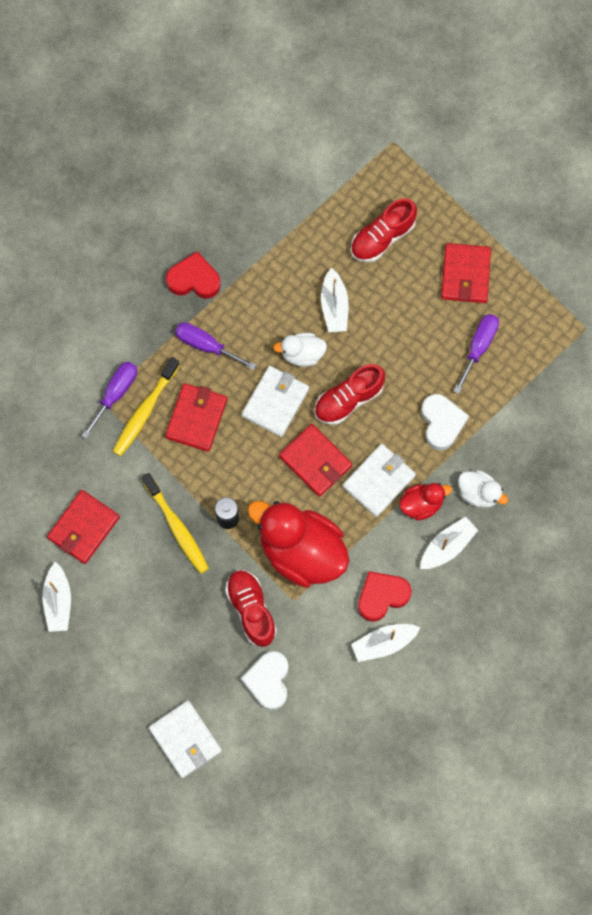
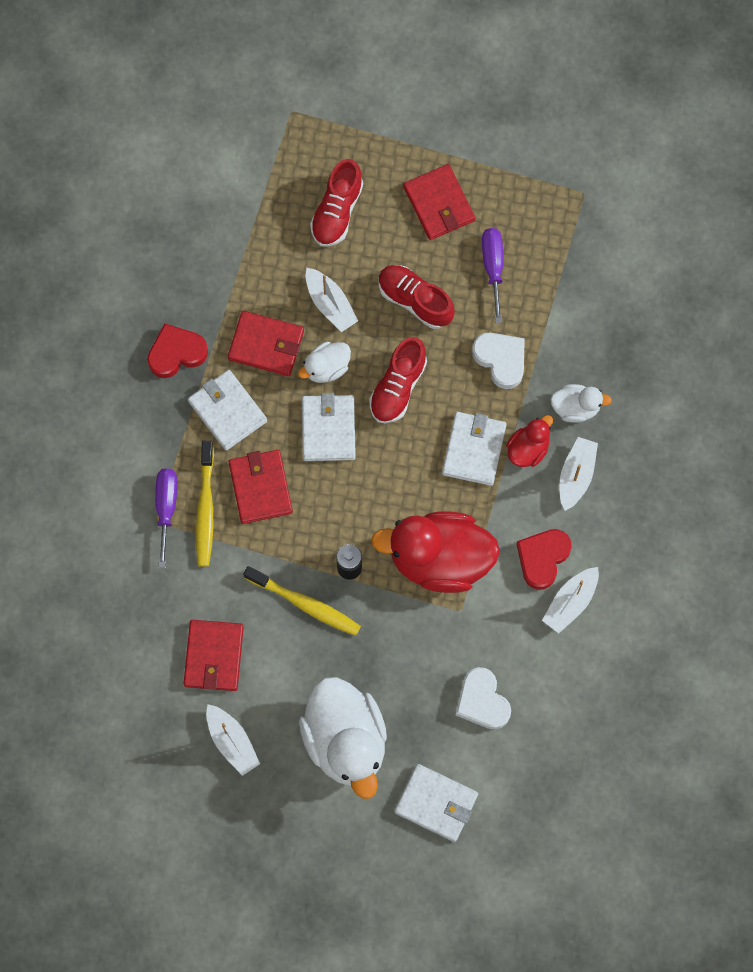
camera: 30 degrees left, 0 degrees up
purple screwdriver [175,322,256,370] -> white wallet [188,370,267,451]
red shoe [225,570,277,647] -> red shoe moved to [379,265,455,329]
red wallet [279,424,352,497] -> red wallet moved to [228,311,304,376]
none -> white duck [299,677,387,799]

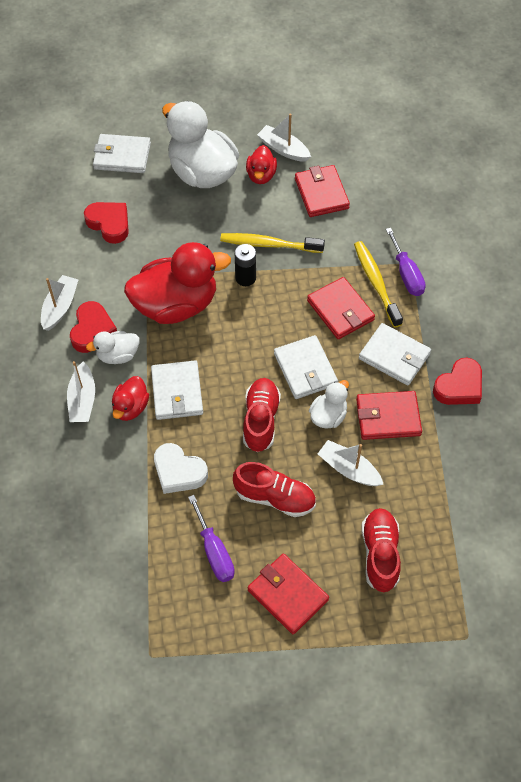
camera: 160 degrees right, 15 degrees down
white heart [455,667,511,729] -> red heart [84,202,129,244]
white duck [550,384,612,423] -> white duck moved to [86,331,140,364]
none -> red duck [246,145,277,184]

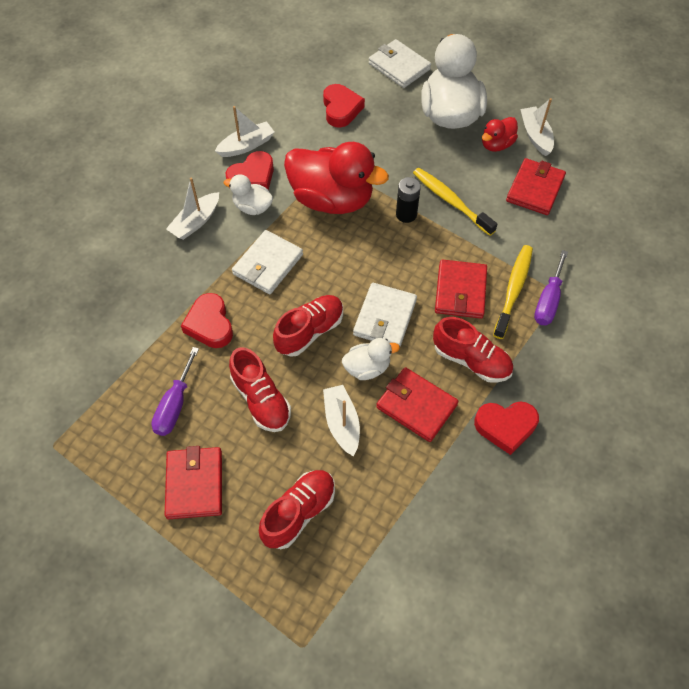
camera: 40 degrees right, 0 degrees up
red duck [112,376,149,421] -> none
white heart [154,443,208,494] -> red heart [181,293,233,348]
white wallet [359,323,431,385] -> red shoe [433,317,513,383]

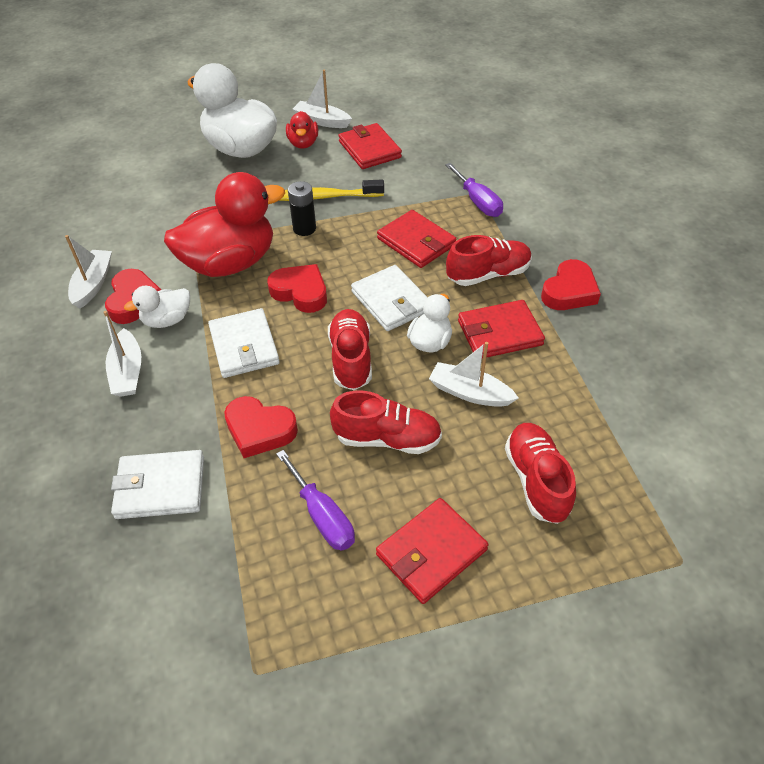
camera: 50 degrees left, 10 degrees down
red wallet [165,446,222,519] -> red wallet turned 75 degrees counterclockwise [376,498,489,604]
red heart [323,84,365,127] -> red heart moved to [267,264,327,313]
white wallet [369,39,431,88] -> white wallet moved to [111,450,204,519]
yellow toothbrush [493,245,533,339] -> none

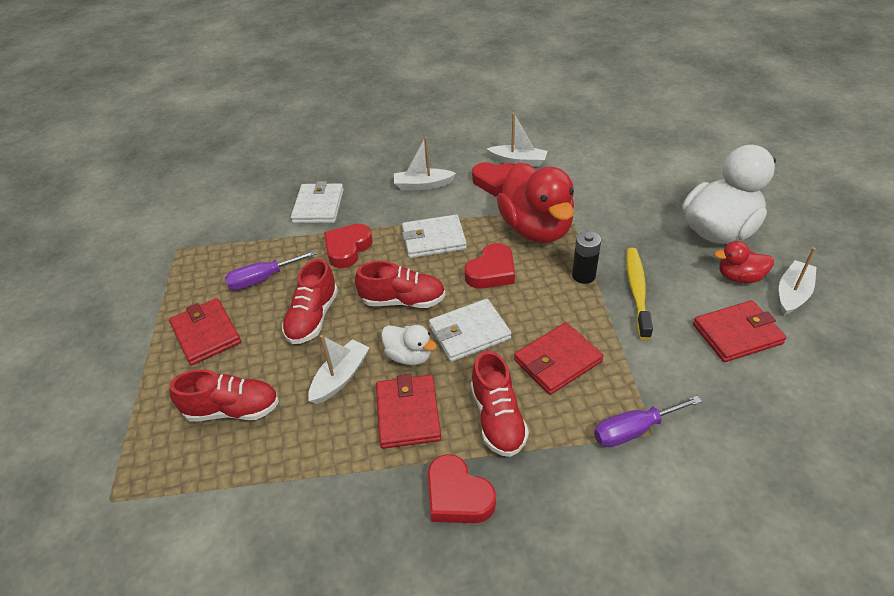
camera: 100 degrees right, 5 degrees down
white duck [124,286,190,328] -> none

